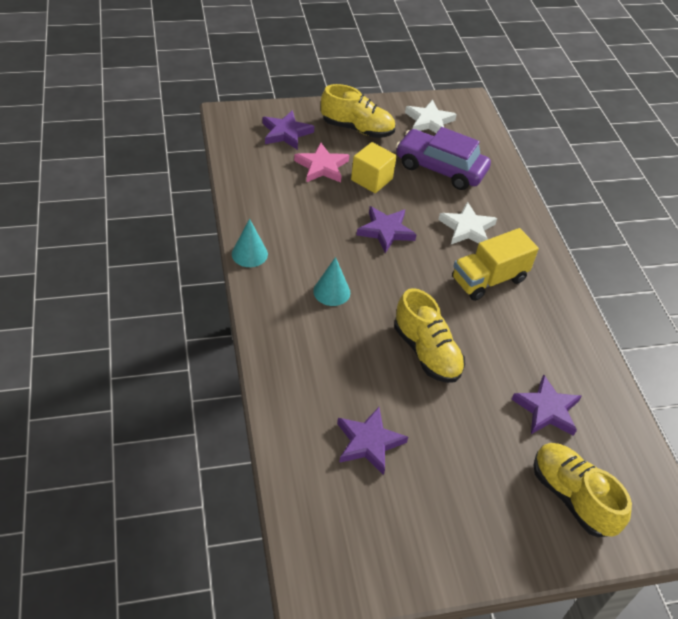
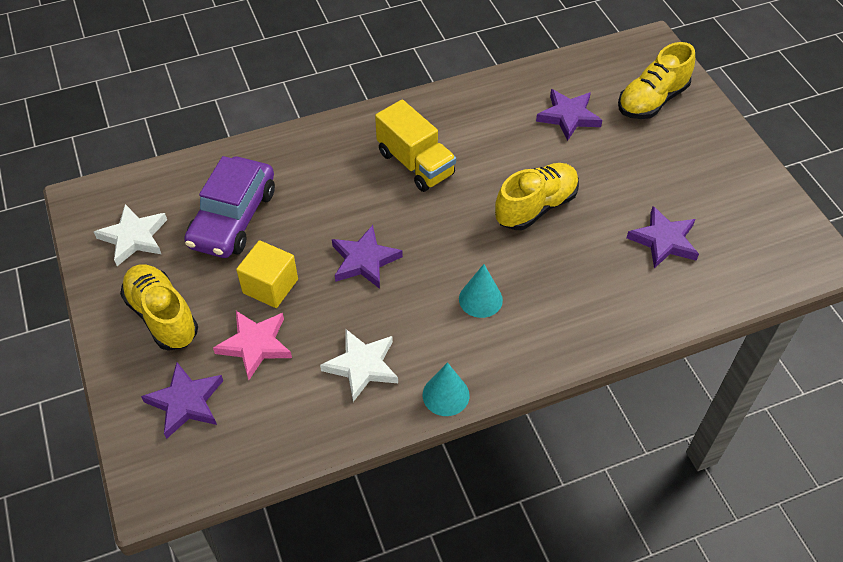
camera: 95 degrees left, 5 degrees up
yellow shoe [321,84,395,138] -> yellow shoe turned 45 degrees counterclockwise [120,265,198,351]
white star [438,202,497,244] -> white star moved to [320,329,398,402]

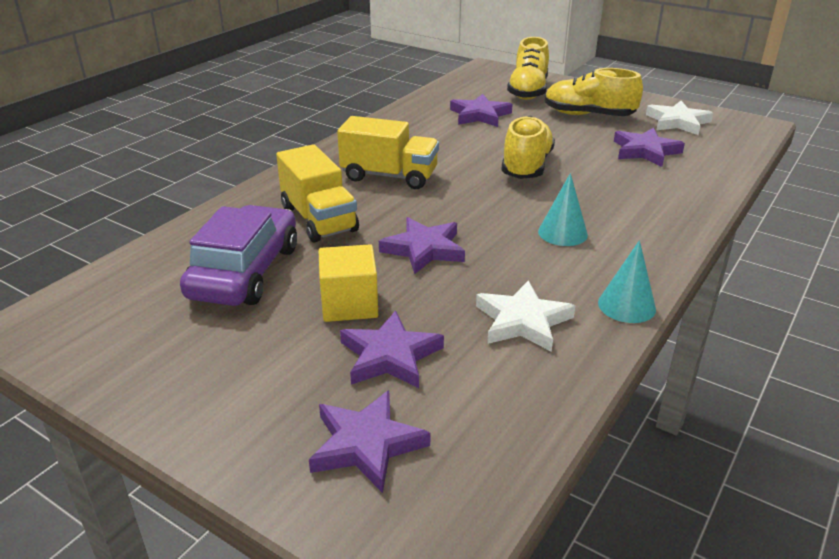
camera: 35 degrees left, 20 degrees down
white star [94,204,167,266] -> white star moved to [646,101,713,135]
yellow shoe [120,265,198,351] -> yellow shoe moved to [545,68,643,116]
purple car [184,156,275,258] -> purple car turned 150 degrees counterclockwise [180,205,297,306]
pink star [213,311,292,380] -> purple star [340,311,444,388]
none -> yellow truck [276,144,359,243]

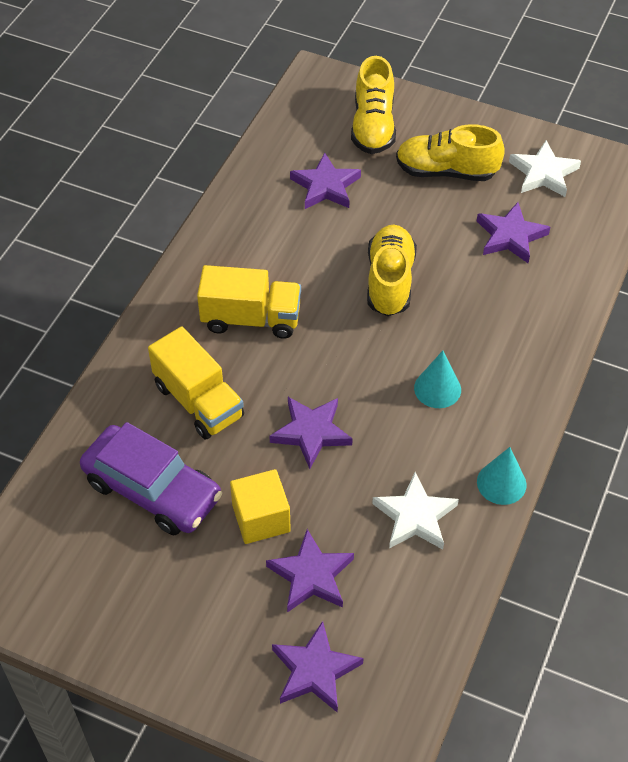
camera: 10 degrees left, 20 degrees up
purple car [180,205,297,306] -> purple car turned 120 degrees clockwise [80,422,222,536]

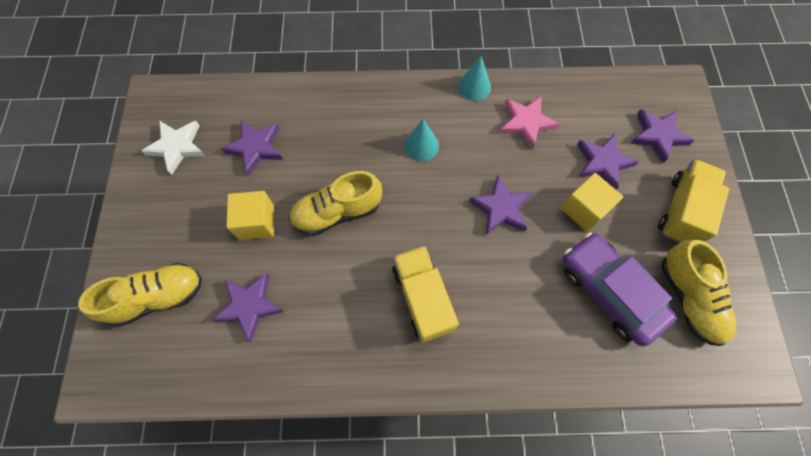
camera: 115 degrees left, 15 degrees up
purple car [80,422,222,536] -> purple car turned 45 degrees counterclockwise [562,232,676,346]
yellow truck [148,326,244,440] -> yellow truck moved to [658,159,729,243]
white star [372,472,459,549] -> pink star [499,96,559,150]
yellow shoe [396,124,505,181] -> yellow shoe moved to [661,240,736,346]
none -> yellow cube [226,191,274,240]

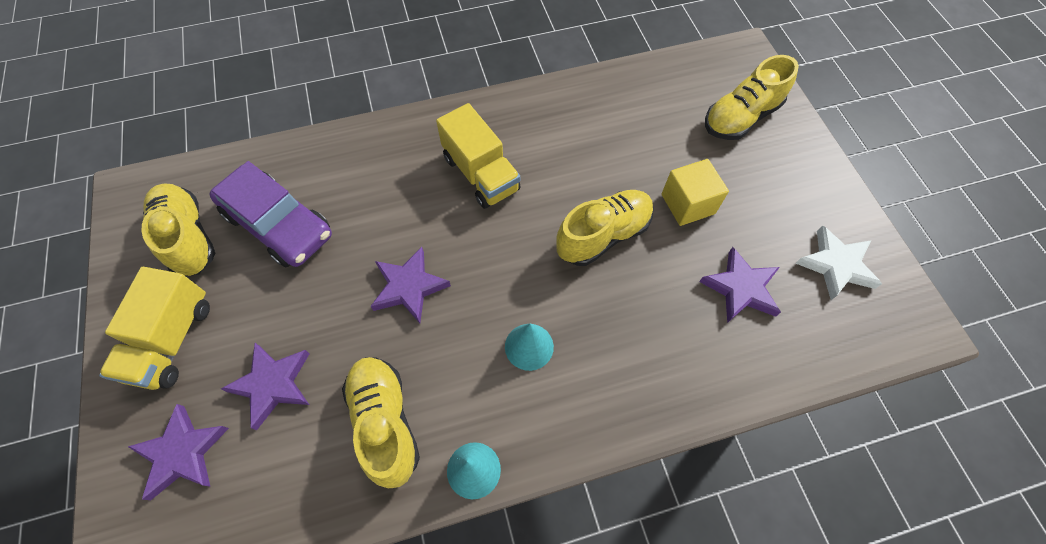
camera: 165 degrees right, 5 degrees down
purple star [212,273,284,342] -> none
pink star [499,96,559,150] -> yellow shoe [342,357,420,488]
yellow cube [561,173,623,232] -> none

